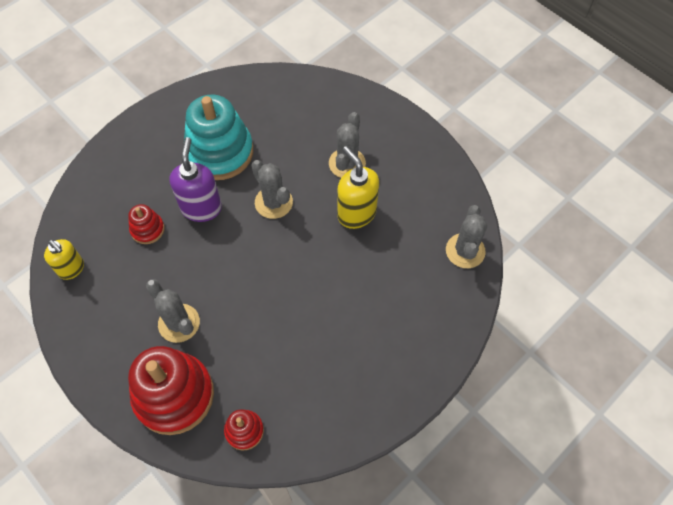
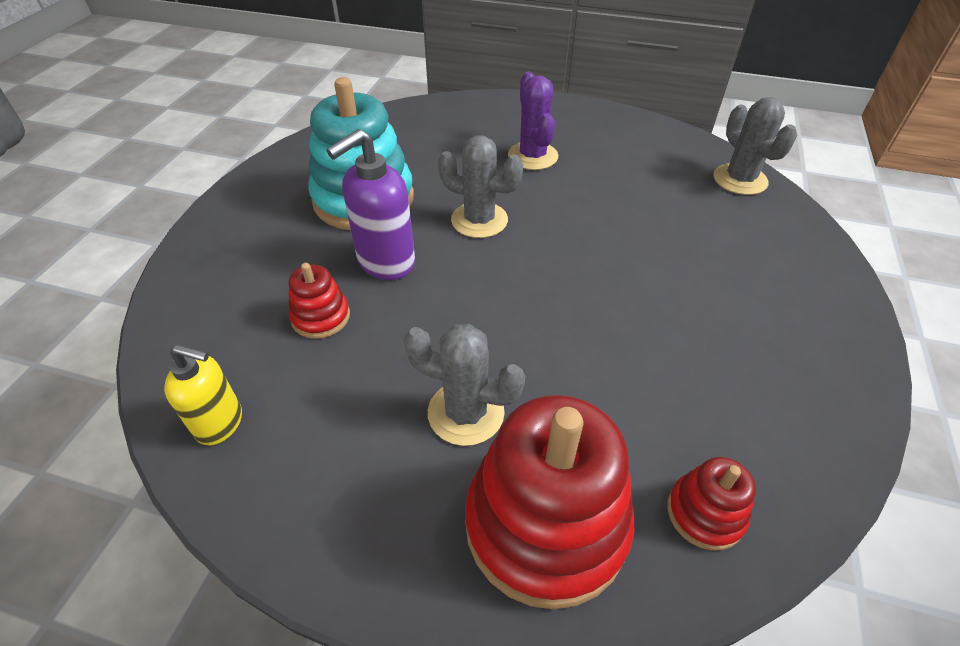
camera: 30 degrees left, 15 degrees down
purple soap dispenser [170,137,222,222] -> purple soap dispenser turned 105 degrees counterclockwise [326,129,415,280]
grey cactus [329,112,366,178] -> purple cactus [508,71,558,170]
yellow soap dispenser [337,146,379,229] -> none

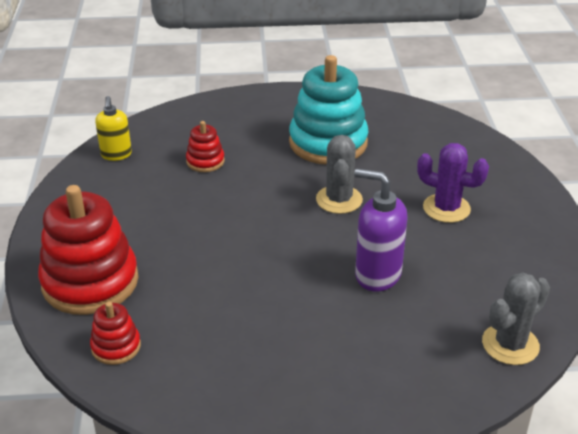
camera: 70 degrees right, 10 degrees down
purple soap dispenser [326,129,415,280] -> purple soap dispenser moved to [354,168,408,292]
grey cactus [404,324,525,446] -> none
purple cactus [508,71,558,170] -> purple cactus turned 60 degrees clockwise [417,143,489,223]

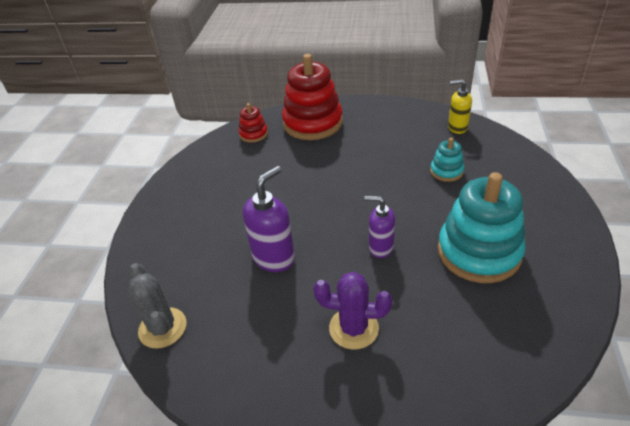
camera: 105 degrees right, 5 degrees up
red stacking toy [186,121,225,172] -> turquoise stacking toy [430,138,464,182]
grey cactus [316,135,363,214] -> purple soap dispenser [364,196,395,258]
purple cactus [417,143,489,223] -> purple cactus turned 60 degrees clockwise [314,272,392,350]

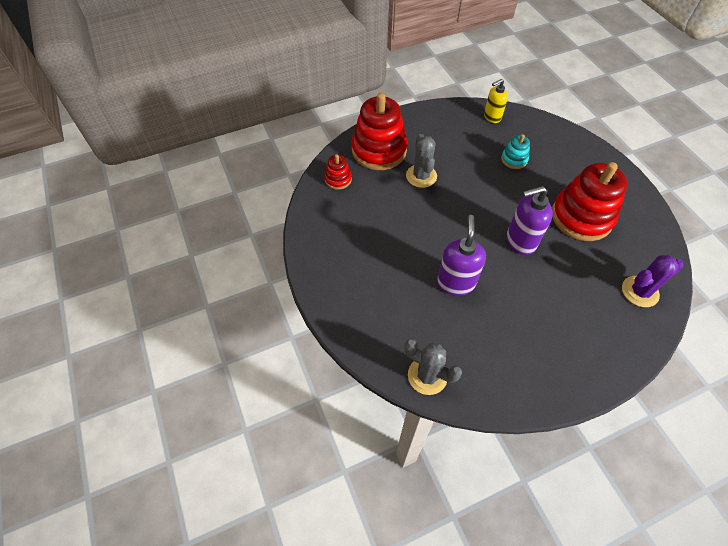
camera: 35 degrees left, 15 degrees up
purple cactus [314,272,392,350] -> purple cactus moved to [622,255,683,307]
purple soap dispenser [364,196,395,258] -> purple soap dispenser [506,186,553,255], size x1.52
turquoise stacking toy [438,172,526,283] -> red stacking toy [552,162,628,241]
none -> grey cactus [406,134,437,188]

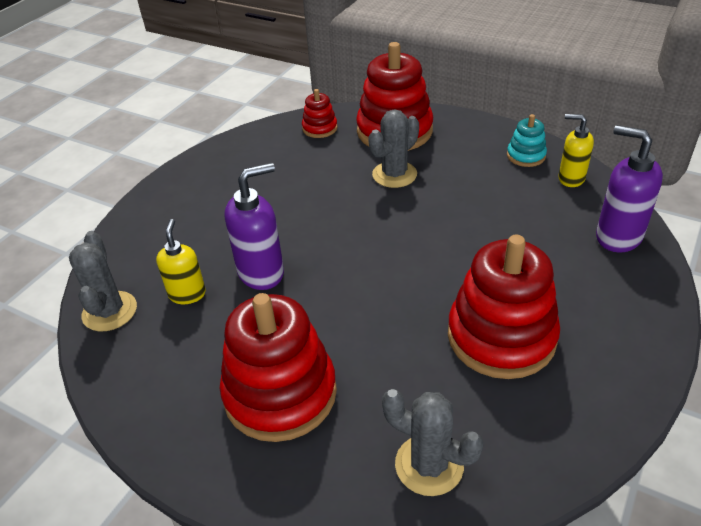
camera: 55 degrees right, 15 degrees down
turquoise stacking toy [501,134,530,169] -> turquoise stacking toy moved to [507,114,547,167]
purple soap dispenser [506,186,553,255] -> purple soap dispenser moved to [596,125,663,253]
purple cactus [622,255,683,307] -> grey cactus [382,389,484,496]
none -> yellow soap dispenser [156,219,206,304]
none -> red stacking toy [220,293,337,442]

